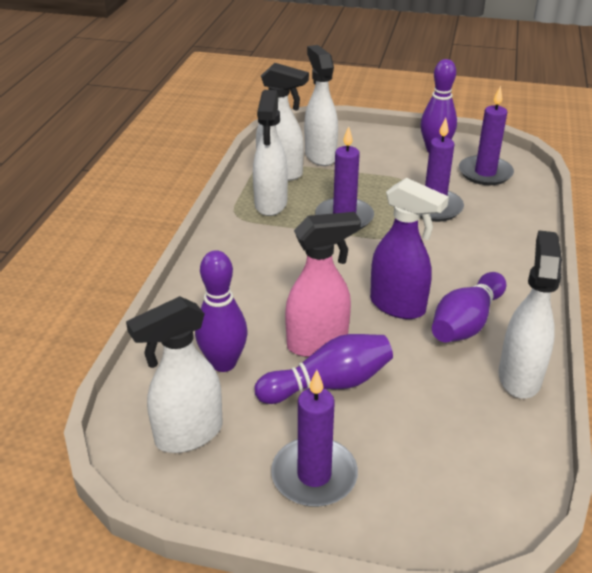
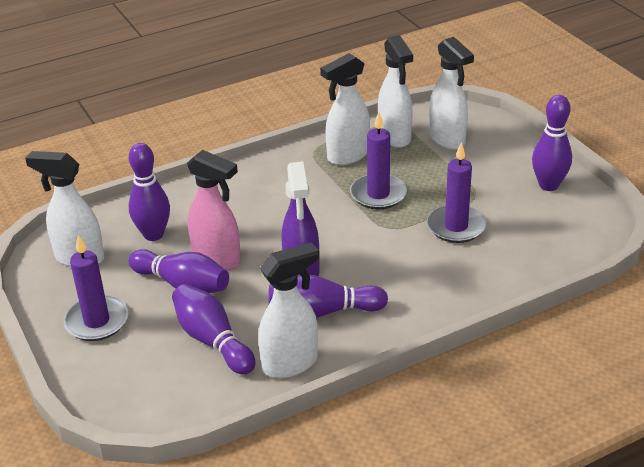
camera: 50 degrees right, 0 degrees up
white spray bottle [304,45,338,166] -> white spray bottle turned 120 degrees clockwise [429,37,474,150]
purple candle [459,86,514,185] -> none
none -> purple bowling pin [172,284,255,375]

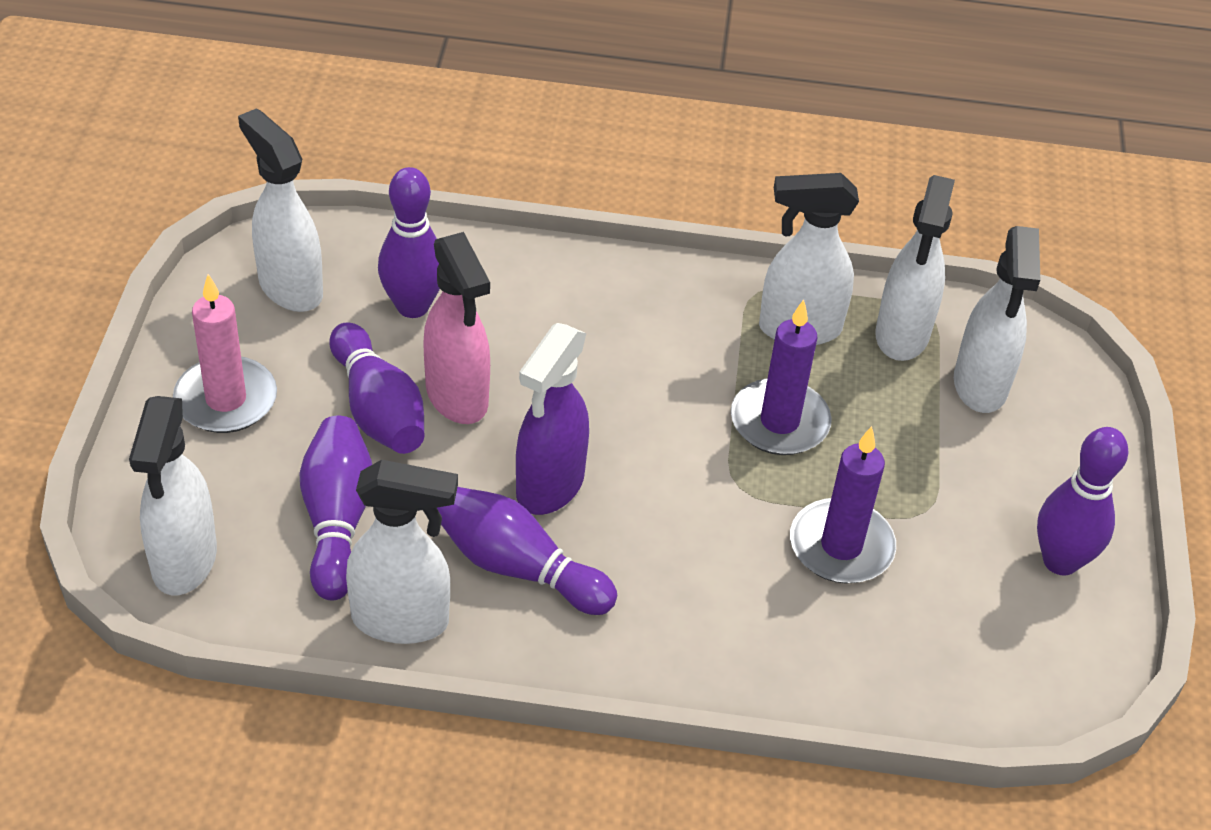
camera: 30 degrees right, 10 degrees up
purple candle [63,235,129,341] -> pink candle [173,274,277,433]
none -> white spray bottle [129,396,217,596]

